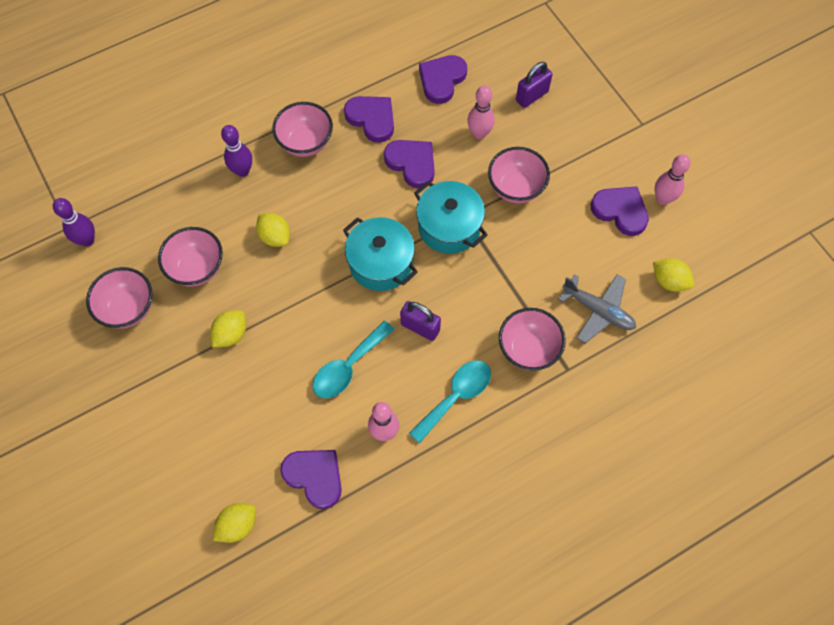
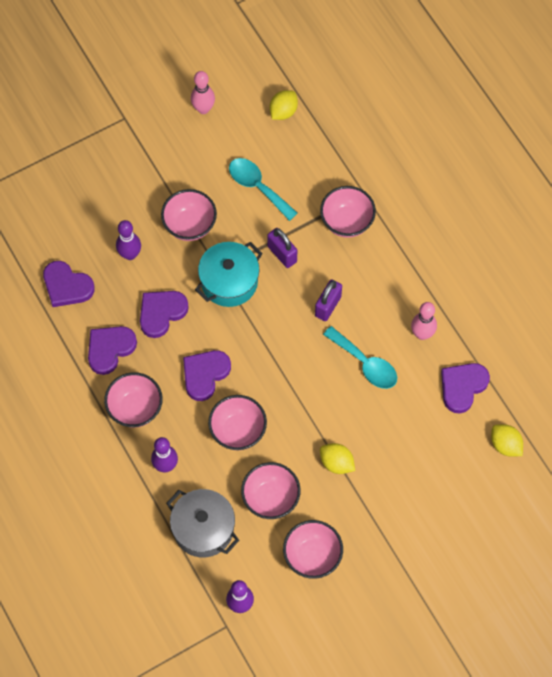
camera: 90 degrees left, 0 degrees up
yellow lemon [256,213,290,247] -> pink bowl [208,395,267,450]
turquoise pot [343,217,418,291] -> none
turquoise spoon [409,360,491,444] -> turquoise spoon moved to [229,158,298,221]
pink bowling pin [467,85,495,139] -> purple bowling pin [116,220,141,260]
purple padlock [516,62,553,108] -> purple padlock moved to [267,228,297,268]
grey plane [558,274,636,344] -> none
purple heart [591,186,649,236] -> purple heart moved to [183,350,231,401]
none -> grey pot [166,489,239,558]

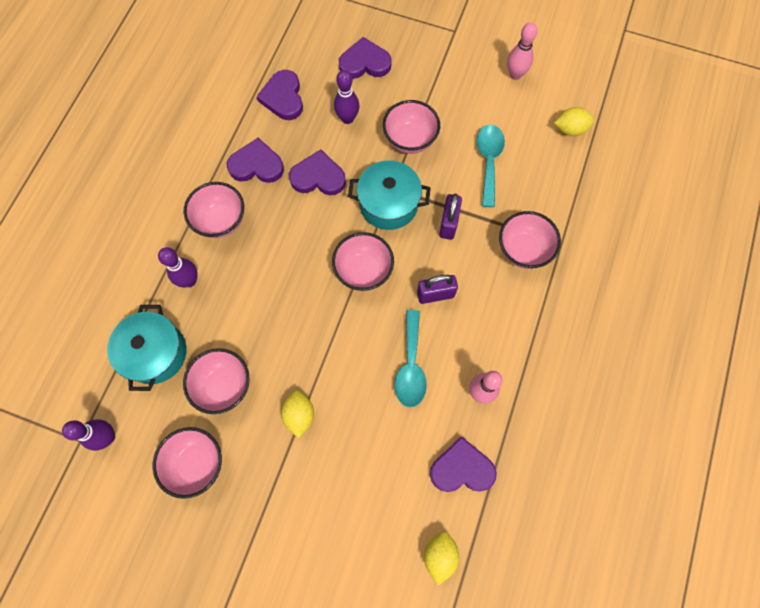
camera: 50 degrees right, 5 degrees up
grey pot [166,489,239,558] -> turquoise pot [107,305,187,391]
purple heart [183,350,231,401] -> purple heart moved to [339,37,392,79]
pink bowl [208,395,267,450] -> pink bowl moved to [332,232,394,291]

